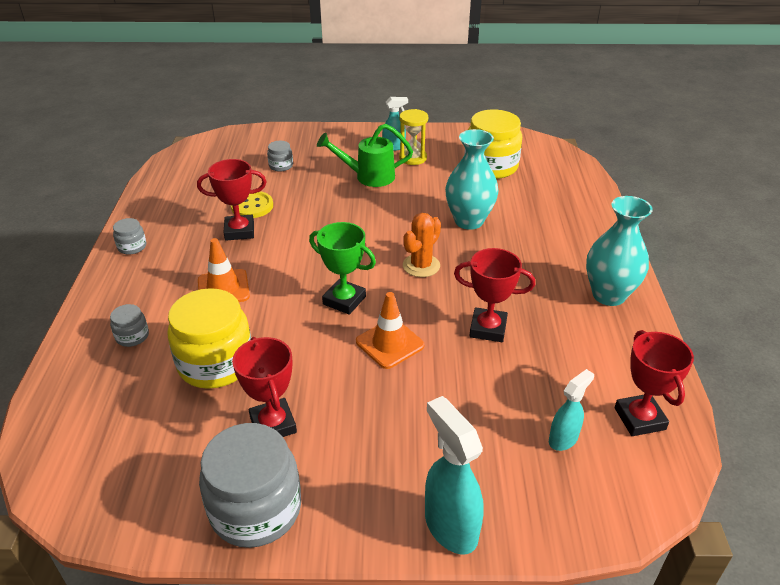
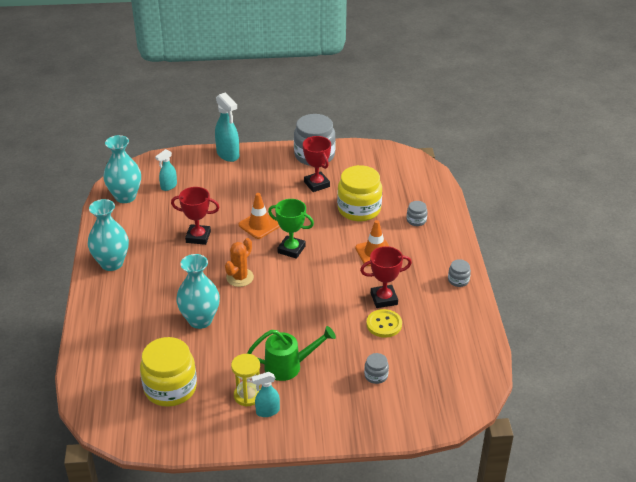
camera: 175 degrees right, 0 degrees up
red trophy [614,330,694,436] -> turquoise vase [103,135,141,203]

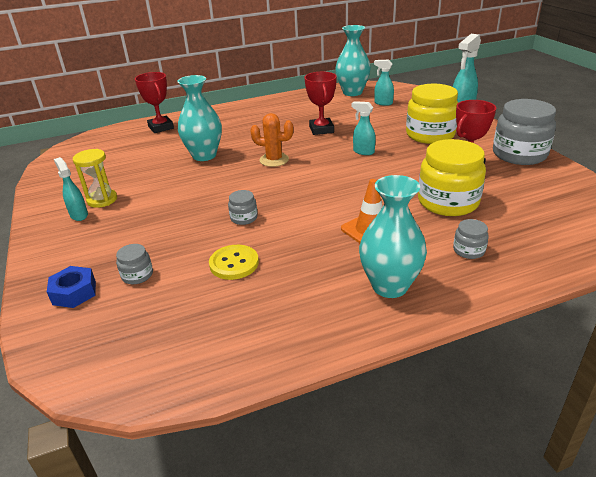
camera: 75 degrees right, 5 degrees down
turquoise vase [88,199,129,271] -> turquoise vase moved to [359,175,427,298]
yellow jar [140,337,197,407] -> yellow jar moved to [406,84,459,144]
orange traffic cone [239,193,280,239] -> turquoise spray bottle [351,101,376,155]
green watering can [247,326,336,381] -> none
green trophy [268,199,314,259] -> none
red trophy [360,246,412,308] -> red trophy moved to [135,72,174,133]
grey jar [448,259,471,287] -> grey jar moved to [228,190,258,225]
none -> blue nut [47,266,96,308]

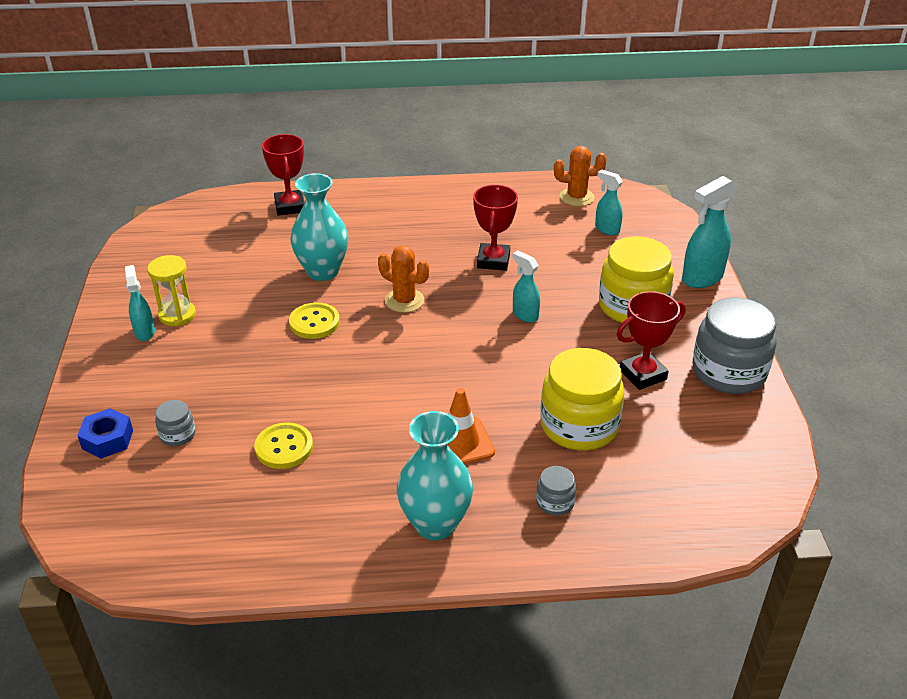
camera: 15 degrees right, 5 degrees up
grey jar [228,190,258,225] -> none
turquoise vase [335,25,371,96] -> orange cactus [554,146,607,206]
none -> yellow button [289,303,340,339]

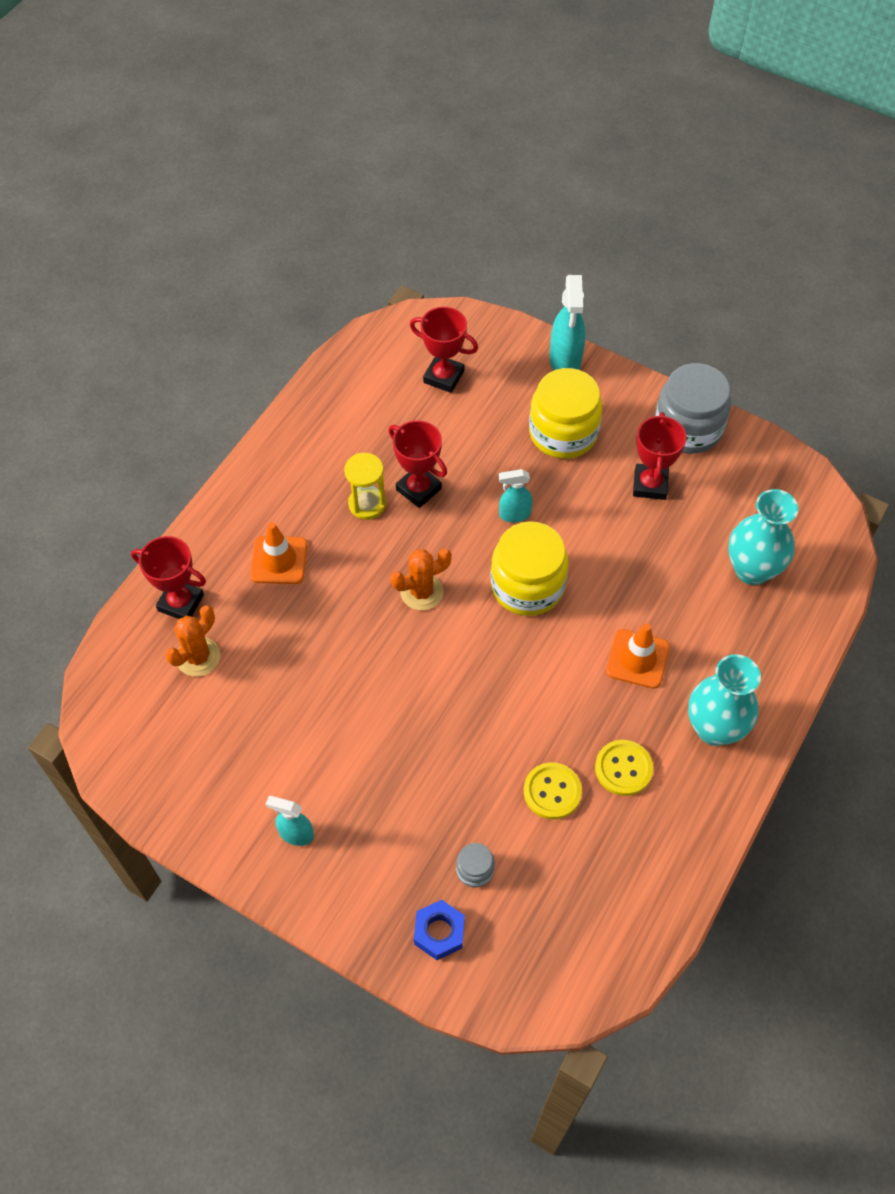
camera: 55 degrees left, 20 degrees up
yellow hourglass [147,255,196,326] -> yellow hourglass moved to [344,453,386,520]
yellow button [289,303,340,339] -> yellow button moved to [595,740,653,796]
turquoise vase [291,173,348,281] -> turquoise vase moved to [728,489,798,585]
grey jar [536,466,576,516] -> none
yellow jar [540,348,624,451] -> yellow jar moved to [491,521,569,616]
orange cactus [554,146,607,206] -> orange cactus moved to [165,605,220,676]
turquoise spray bottle [595,170,623,235] -> red trophy [410,307,478,393]
none -> orange traffic cone [250,522,307,584]

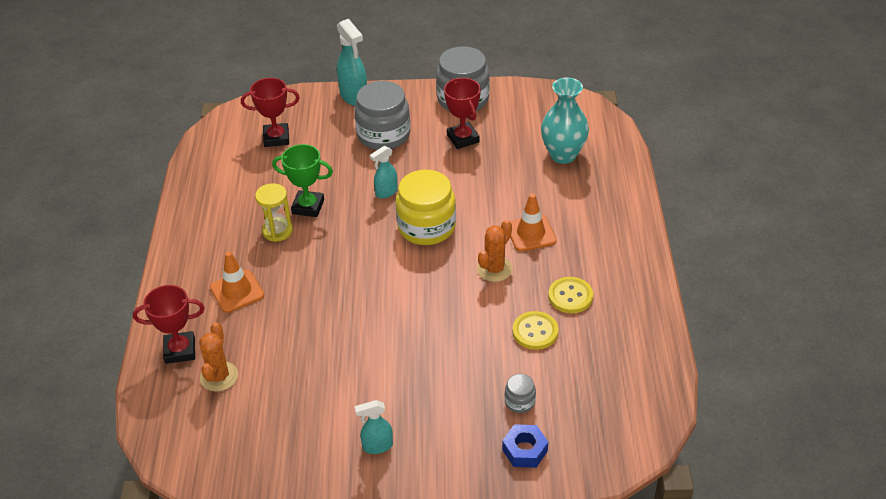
camera: 30 degrees left, 15 degrees down
red trophy [389,420,447,508] -> green trophy [272,144,333,217]
orange cactus [390,549,452,610] -> orange cactus moved to [477,220,513,282]
yellow jar [529,368,603,459] -> grey jar [354,81,410,150]
turquoise vase [688,654,761,746] -> none

